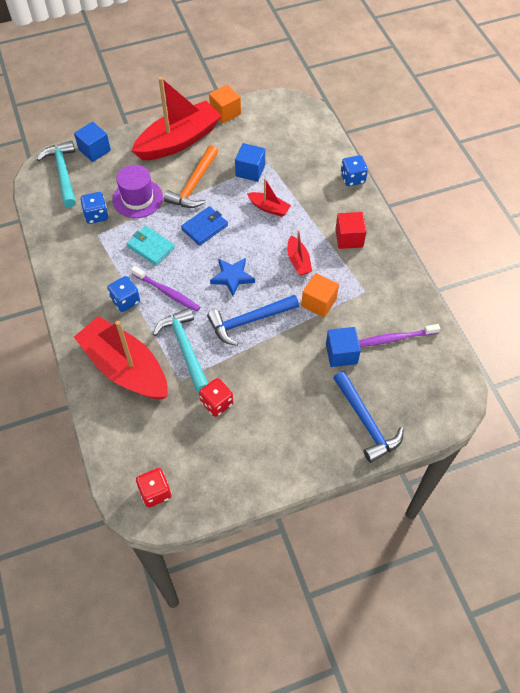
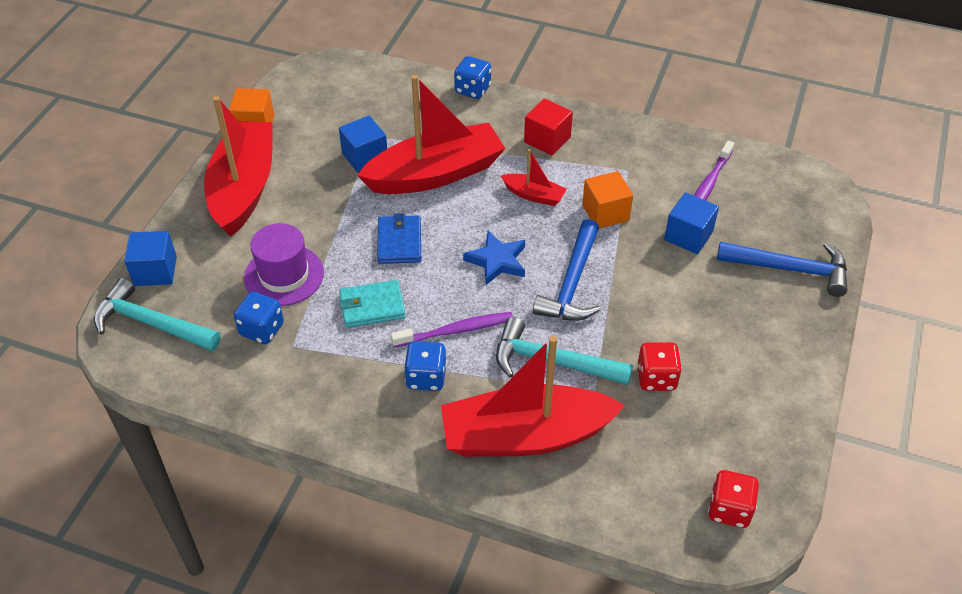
camera: 50 degrees left, 10 degrees down
orange hammer [164,145,218,208] -> none
red boat [247,178,291,217] -> red boat [357,75,506,194], size x2.22

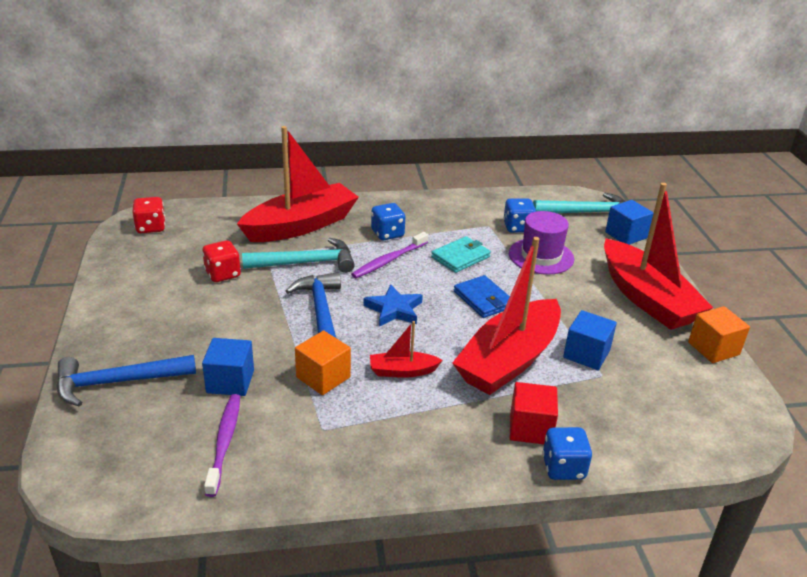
camera: 150 degrees right, 15 degrees down
red cube [524,99,573,155] -> red cube moved to [510,382,558,444]

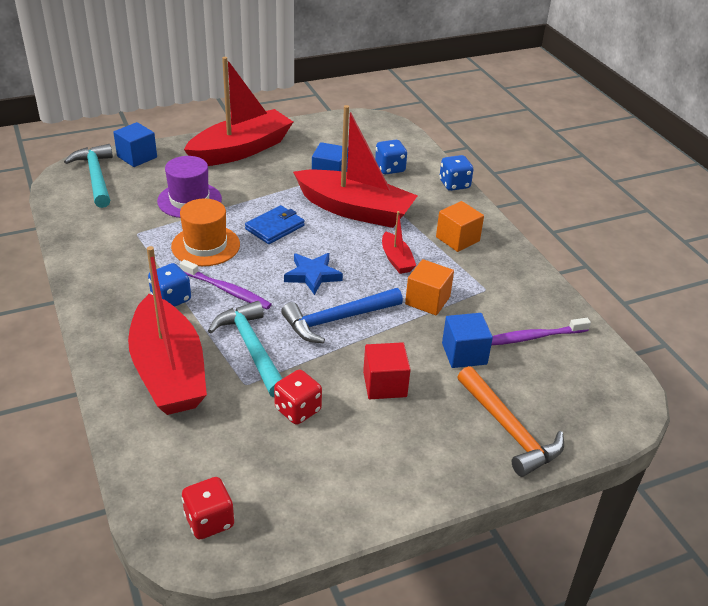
camera: 105 degrees left, 5 degrees up
blue hammer [56,355,196,407] -> orange hammer [458,366,564,477]
red boat [237,126,359,242] -> red boat turned 150 degrees counterclockwise [128,246,207,415]
turquoise wallet [431,236,491,273] -> orange hat [171,199,240,266]
blue dice [503,198,536,233] -> blue dice moved to [375,140,407,174]
red cube [510,382,558,444] -> red cube moved to [363,342,411,399]
orange cube [688,306,750,363] -> orange cube moved to [436,201,484,252]

